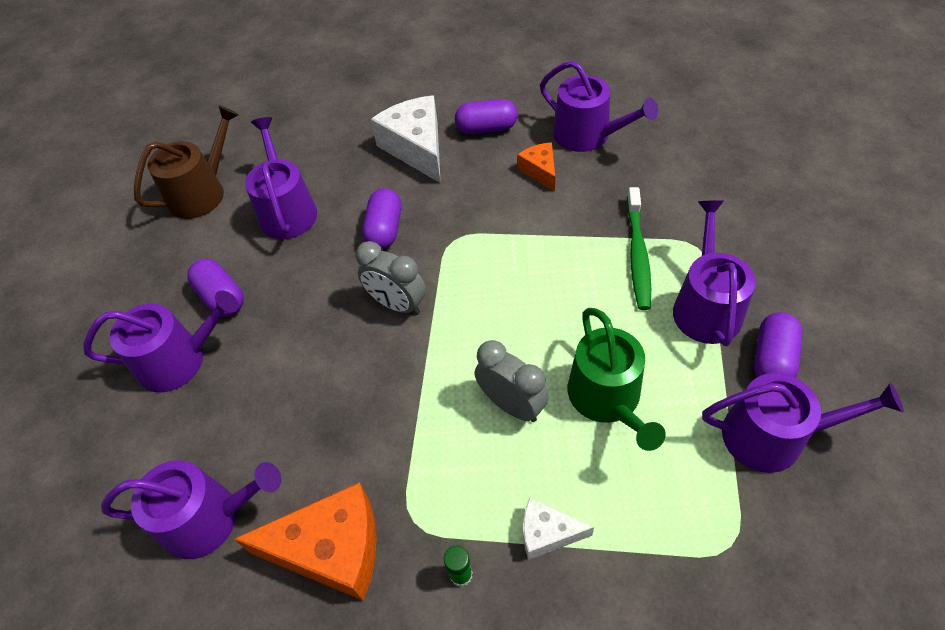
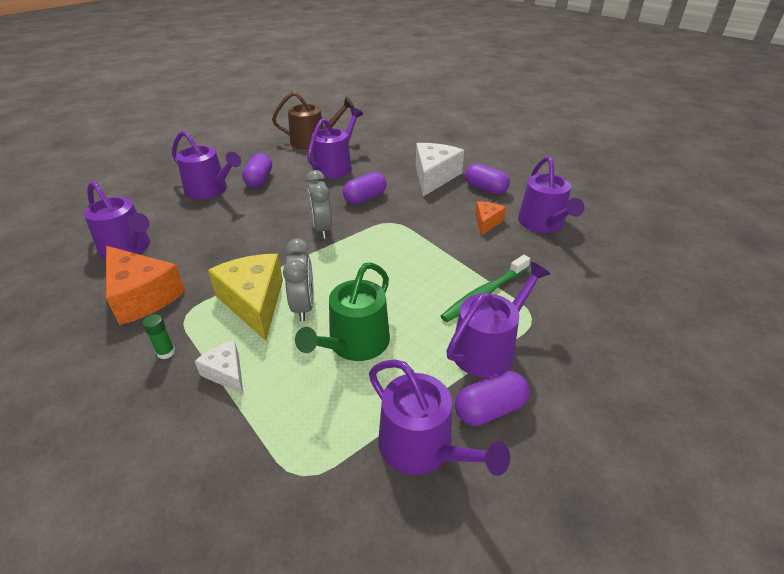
camera: 40 degrees right, 15 degrees down
none -> yellow cheese [208,254,283,341]

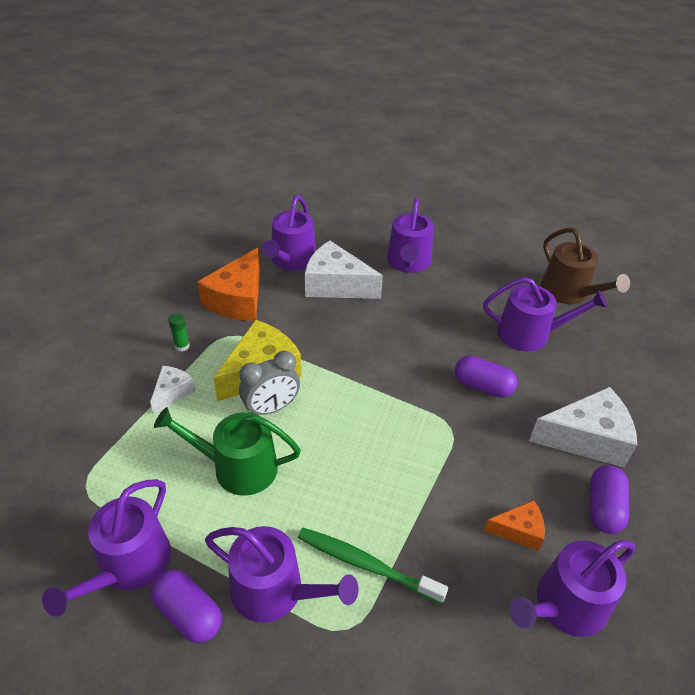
camera: 65 degrees right, 5 degrees up
purple capsule [242,153,272,187] -> none
grey clock [306,170,332,239] -> none
none -> white cheese [305,241,383,299]

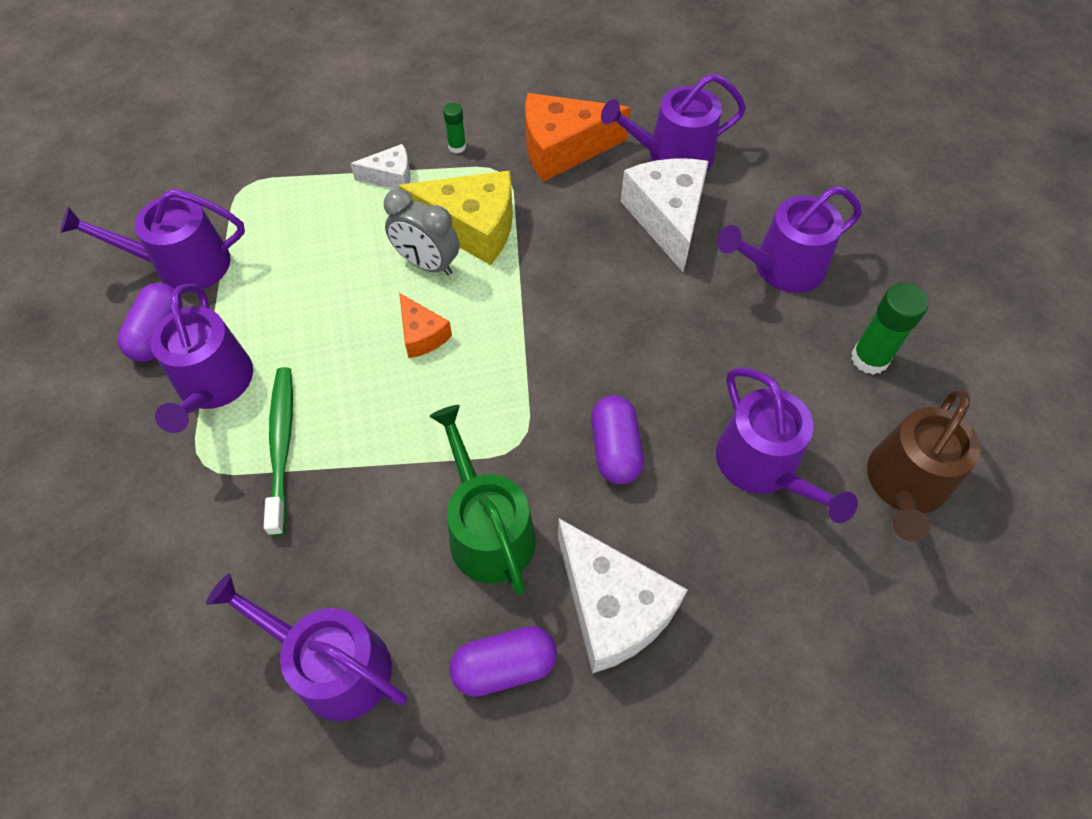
camera: 60 degrees right, 15 degrees up
green watering can [154,407,301,496] -> green watering can moved to [430,405,536,595]
orange cheese [483,500,545,551] -> orange cheese moved to [399,293,452,358]
none -> green glue stick [851,283,928,375]

